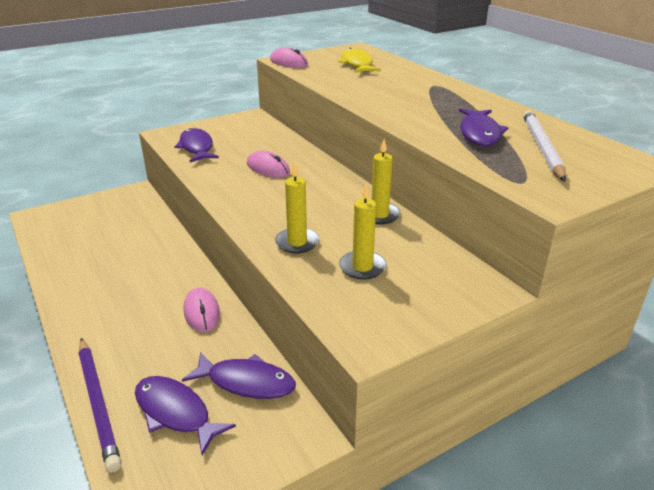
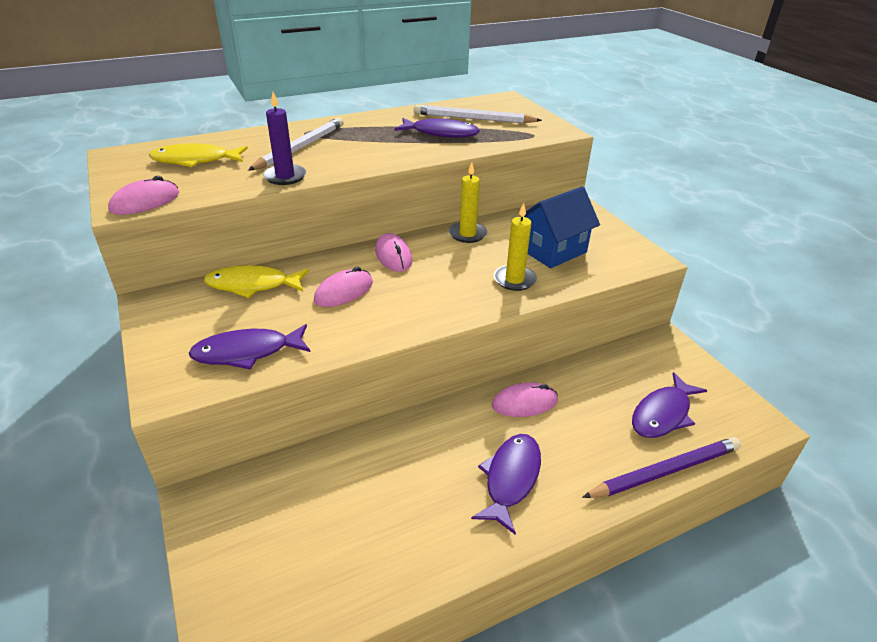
camera: 85 degrees left, 5 degrees up
purple fish [182,352,296,399] -> purple fish moved to [471,434,541,535]
yellow candle [339,184,387,280] -> blue house [518,186,600,268]
none -> yellow fish [204,265,309,298]
none -> white pencil [248,117,344,171]
none -> purple candle [263,92,306,185]
none -> pink mouse [375,233,412,272]

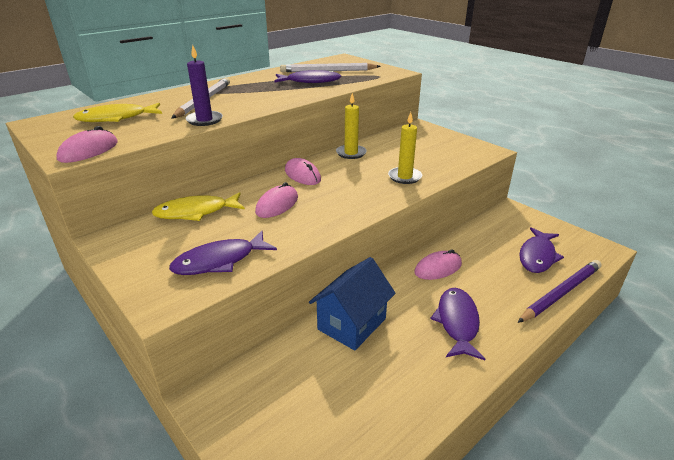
camera: 15 degrees left, 5 degrees down
blue house [518,186,600,268] -> blue house moved to [309,257,396,351]

